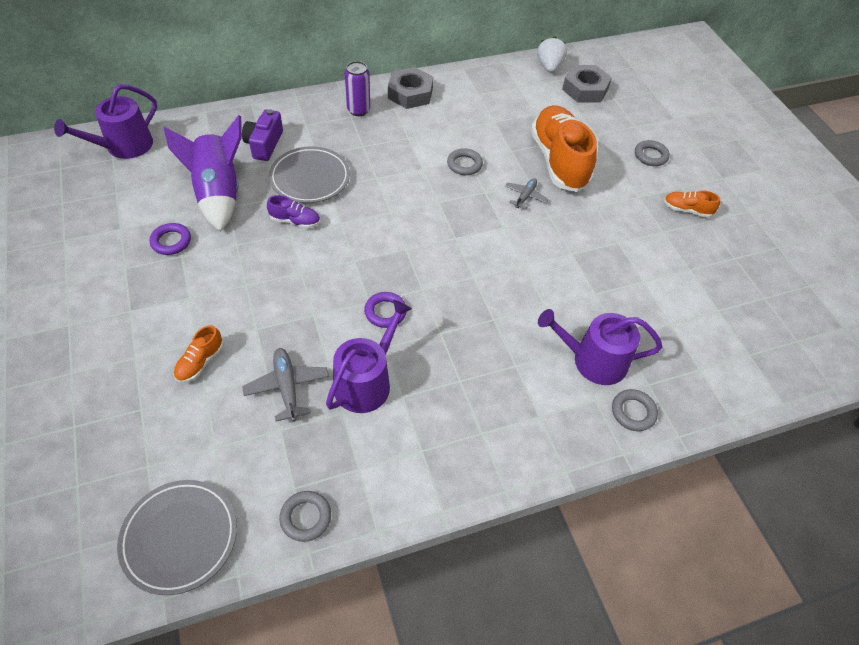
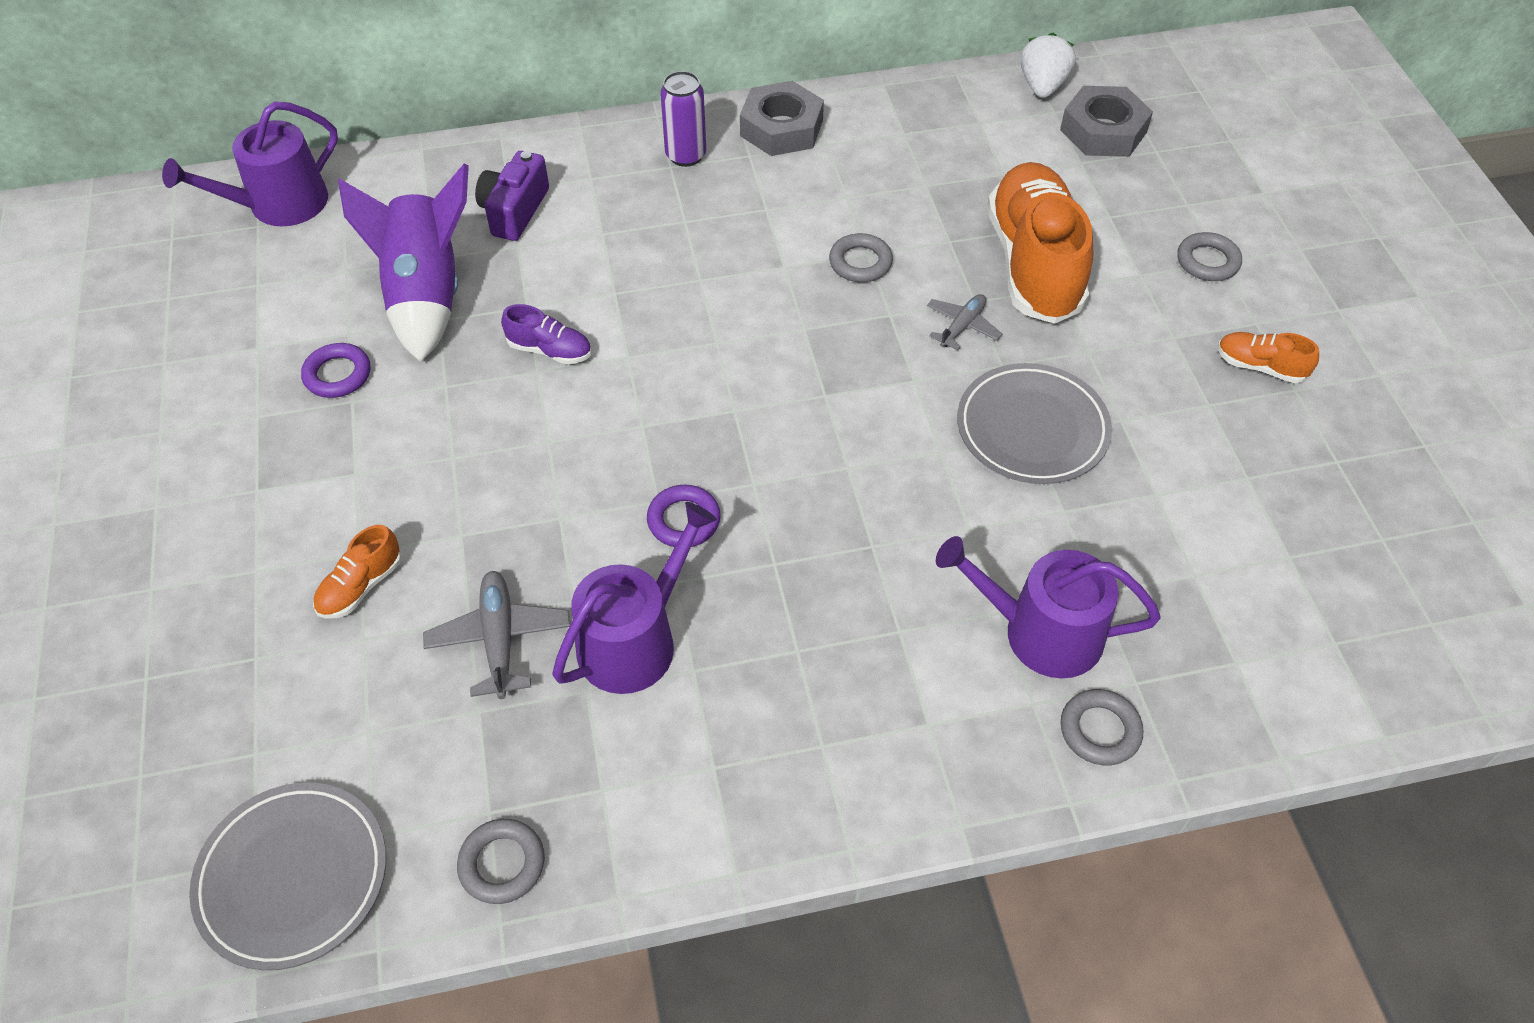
camera: 10 degrees right, 0 degrees up
grey plate [269,146,350,203] -> grey plate moved to [957,363,1112,484]

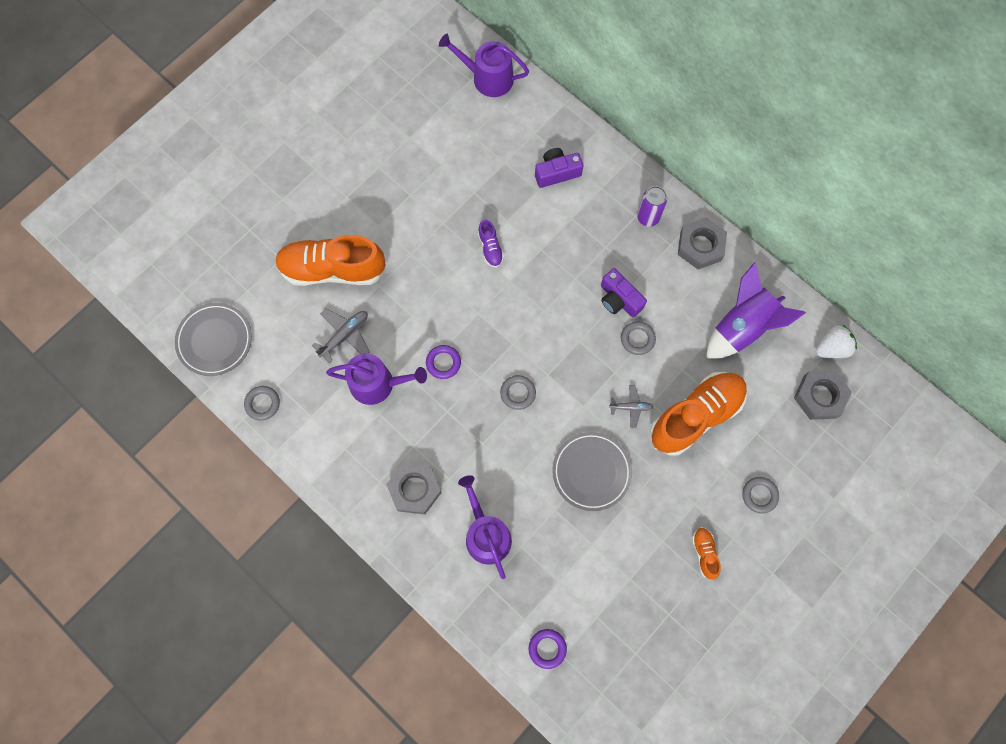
camera: 55 degrees right, 20 degrees up
purple ring [301,343,370,398] -> purple ring moved to [529,629,567,669]
orange shoe [313,525,402,619] -> orange shoe [275,235,386,286], size x2.31
purple rocket [338,164,469,362] -> purple rocket moved to [706,262,806,359]
grey ring [1061,689,1143,765] -> grey ring moved to [500,375,536,410]
none -> grey nut [386,462,442,514]
none -> purple camera [601,268,647,317]

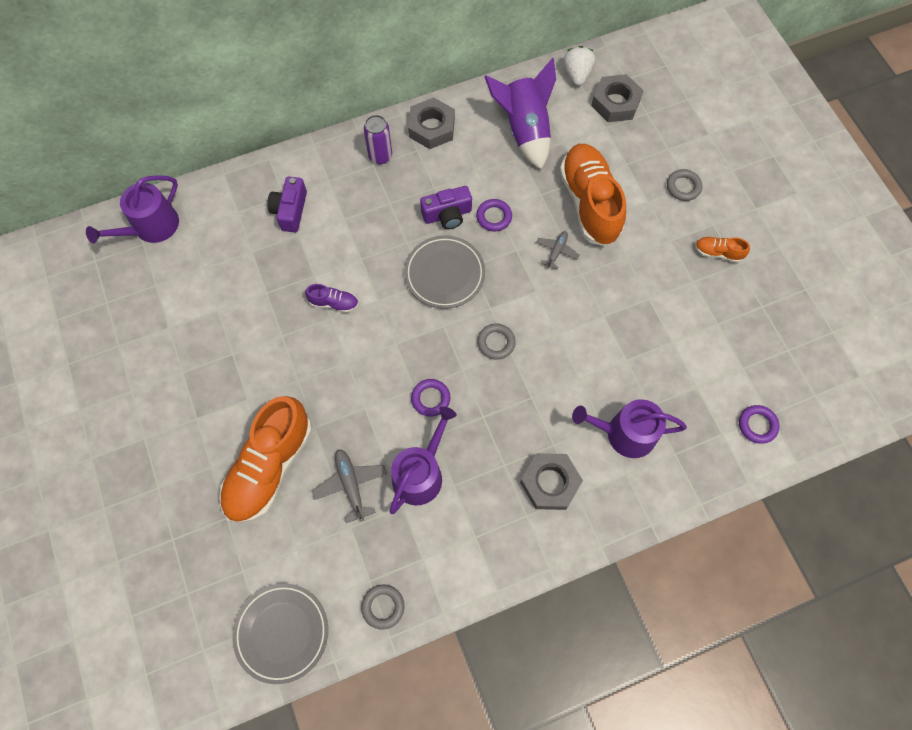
camera: 65 degrees left, 5 degrees down
grey plate [552,432,632,511] -> grey plate moved to [404,235,485,309]
grey ring [621,322,656,355] -> purple ring [476,199,512,231]

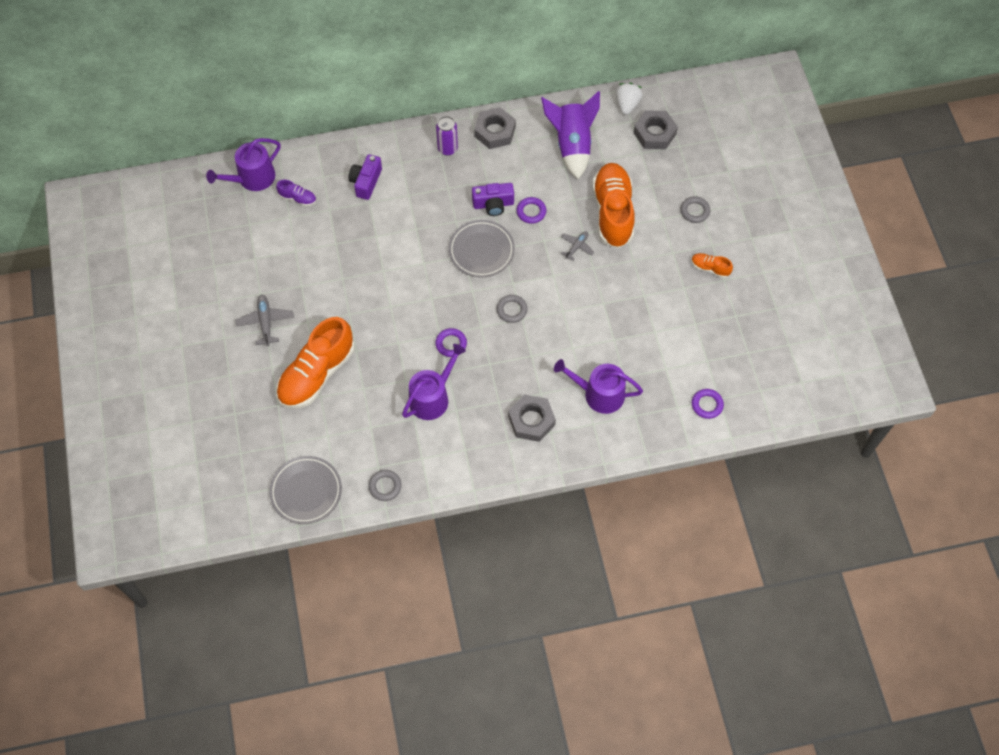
camera: 10 degrees right, 5 degrees down
purple shoe [305,284,359,313] -> purple shoe moved to [276,180,316,206]
grey plane [312,449,387,523] -> grey plane moved to [236,295,294,346]

